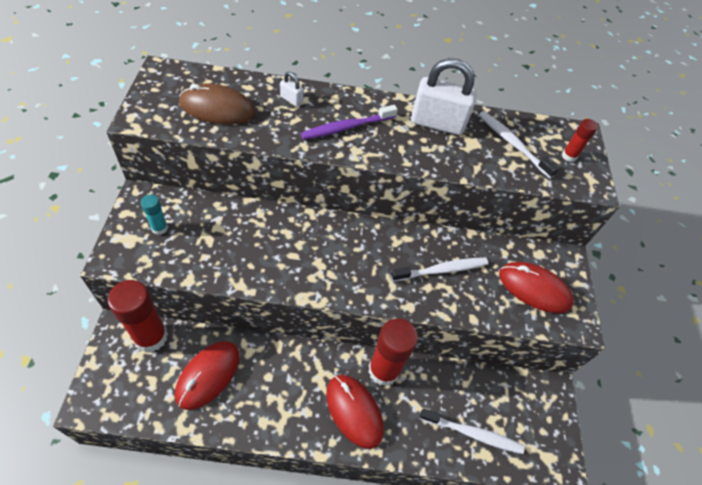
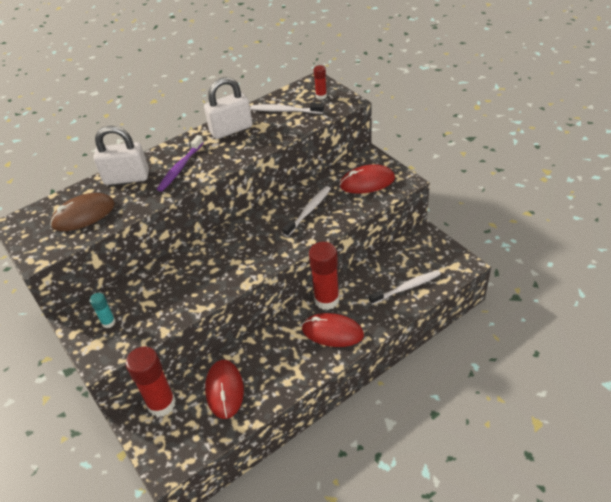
camera: 30 degrees left, 10 degrees down
white padlock [280,72,304,107] -> white padlock [93,126,149,185], size x2.31

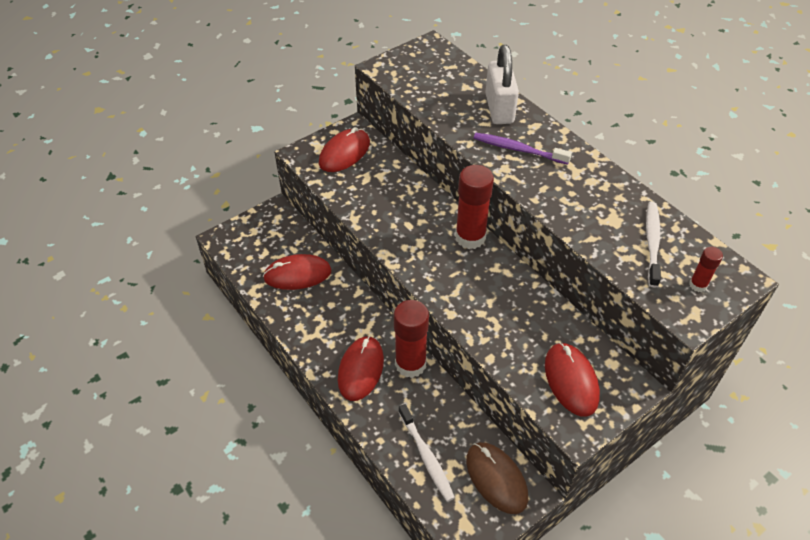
camera: 85 degrees right, 5 degrees up
brown mouse [50,193,115,231] -> brown mouse moved to [466,442,528,514]
turquoise glue stick [90,293,116,328] -> red mouse [319,127,370,172]
red glue stick [126,347,176,417] -> red glue stick moved to [455,165,494,249]
white padlock [204,77,253,139] -> none
white toothbrush [283,186,331,237] -> none

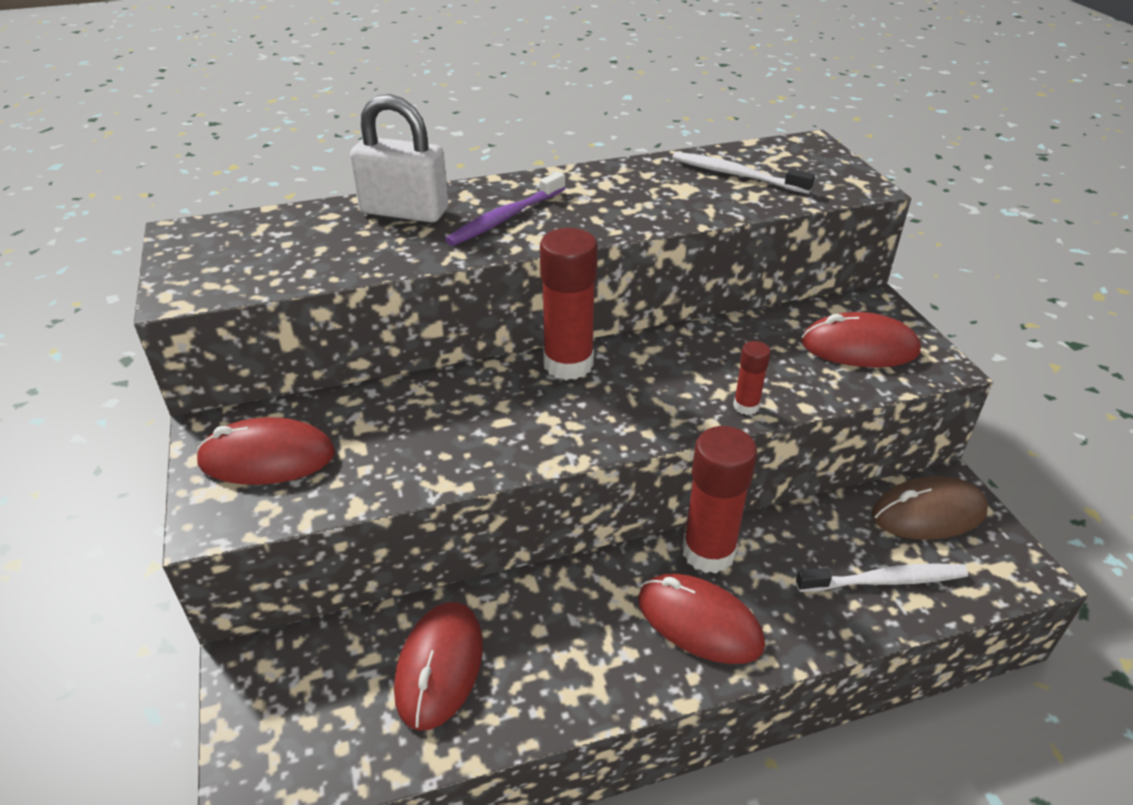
camera: 70 degrees left, 10 degrees down
red mouse [319,127,370,172] -> red mouse turned 60 degrees counterclockwise [196,417,335,485]
red glue stick [689,247,723,292] -> red glue stick moved to [733,341,771,415]

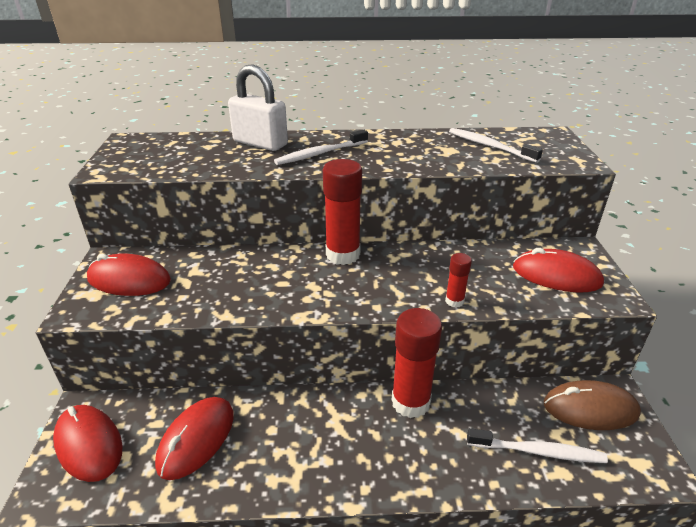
camera: 15 degrees right, 5 degrees down
purple toothbrush [445,171,566,246] -> white toothbrush [274,130,368,165]
red mouse [638,573,765,664] -> red mouse moved to [53,405,123,482]

